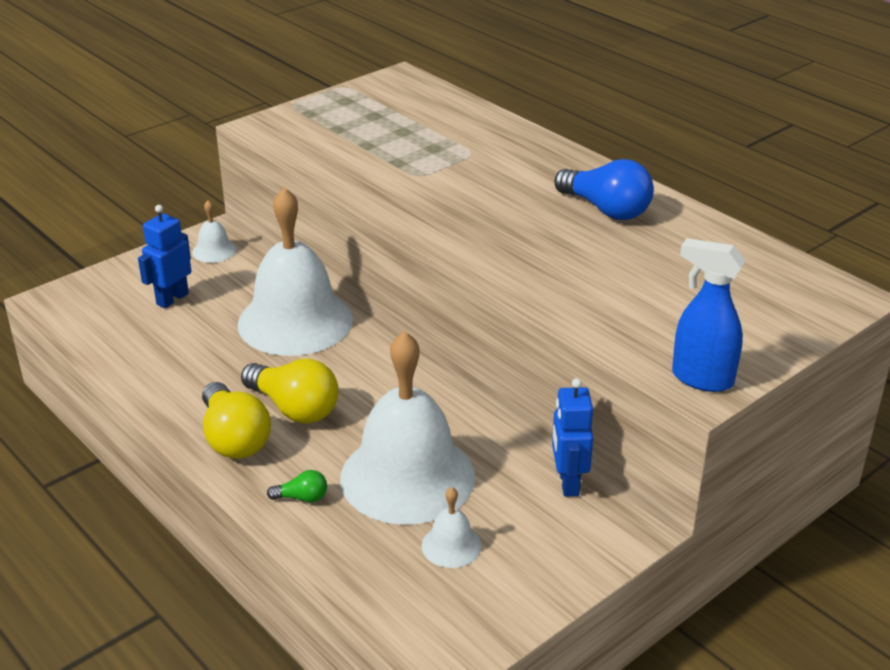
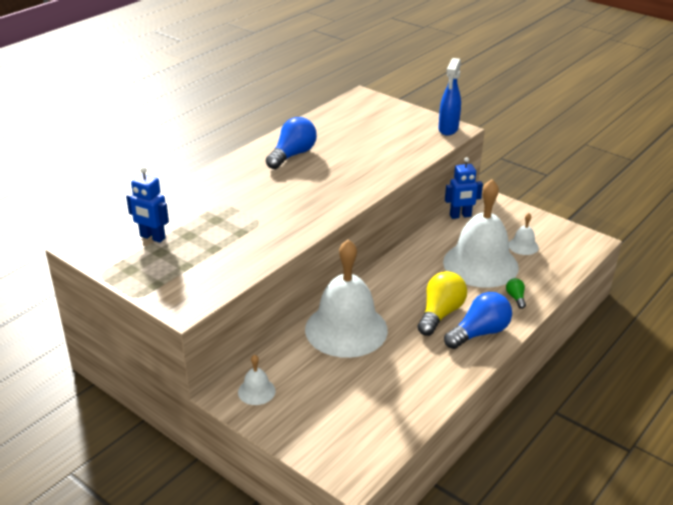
camera: 100 degrees left, 0 degrees up
blue robot [138,205,191,308] -> blue robot moved to [126,167,169,243]
yellow light bulb [202,382,271,459] -> blue light bulb [444,292,512,349]

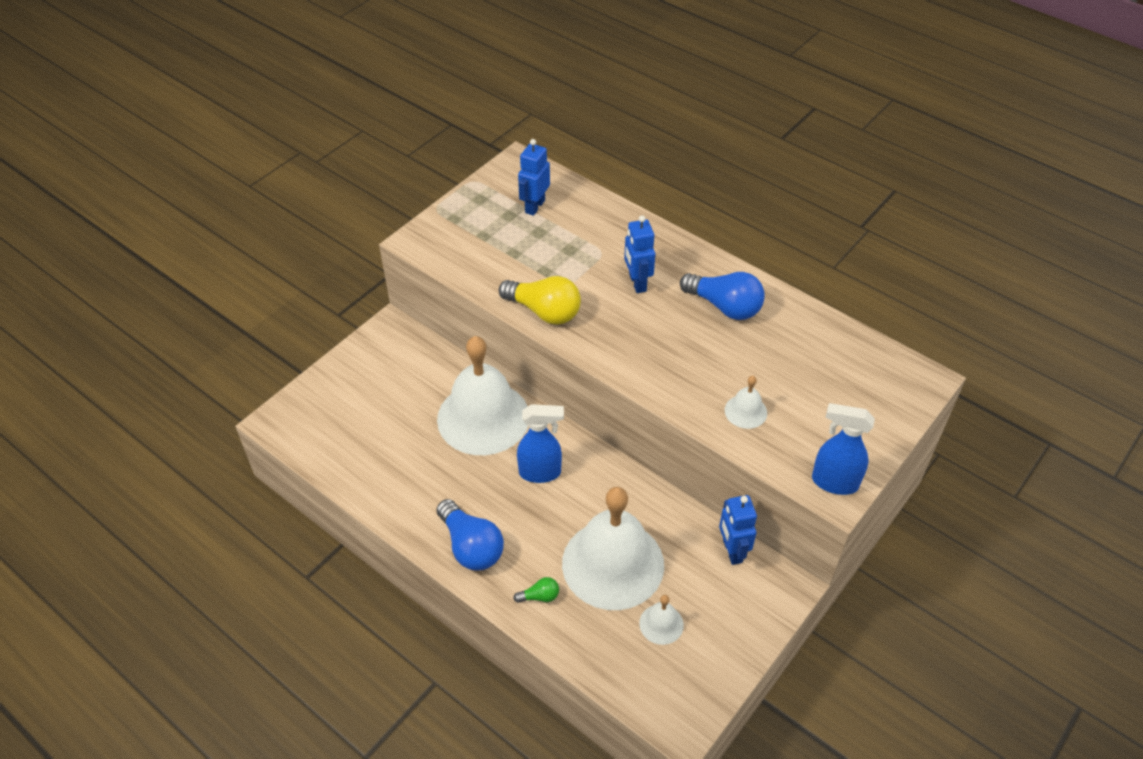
camera: 90 degrees right, 15 degrees up
white bell [238,354,276,405] -> white bell moved to [725,376,767,429]
yellow light bulb [417,271,467,336] -> yellow light bulb moved to [499,276,581,325]
none -> blue spray bottle [517,404,564,483]
none -> blue robot [624,215,655,293]

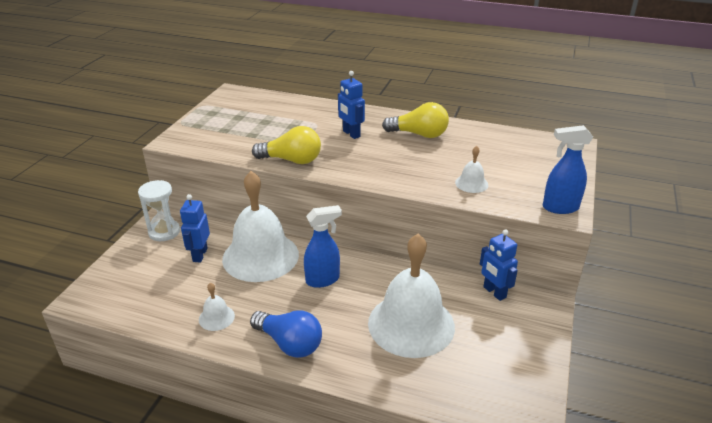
camera: 20 degrees left, 15 degrees down
green light bulb [513,577,559,603] -> none
blue robot [518,139,550,216] -> blue robot moved to [180,194,210,262]
white bell [639,595,684,645] -> white bell moved to [199,283,235,331]
blue light bulb [680,272,765,320] -> yellow light bulb [382,102,449,138]
none -> white hourglass [138,180,180,241]

